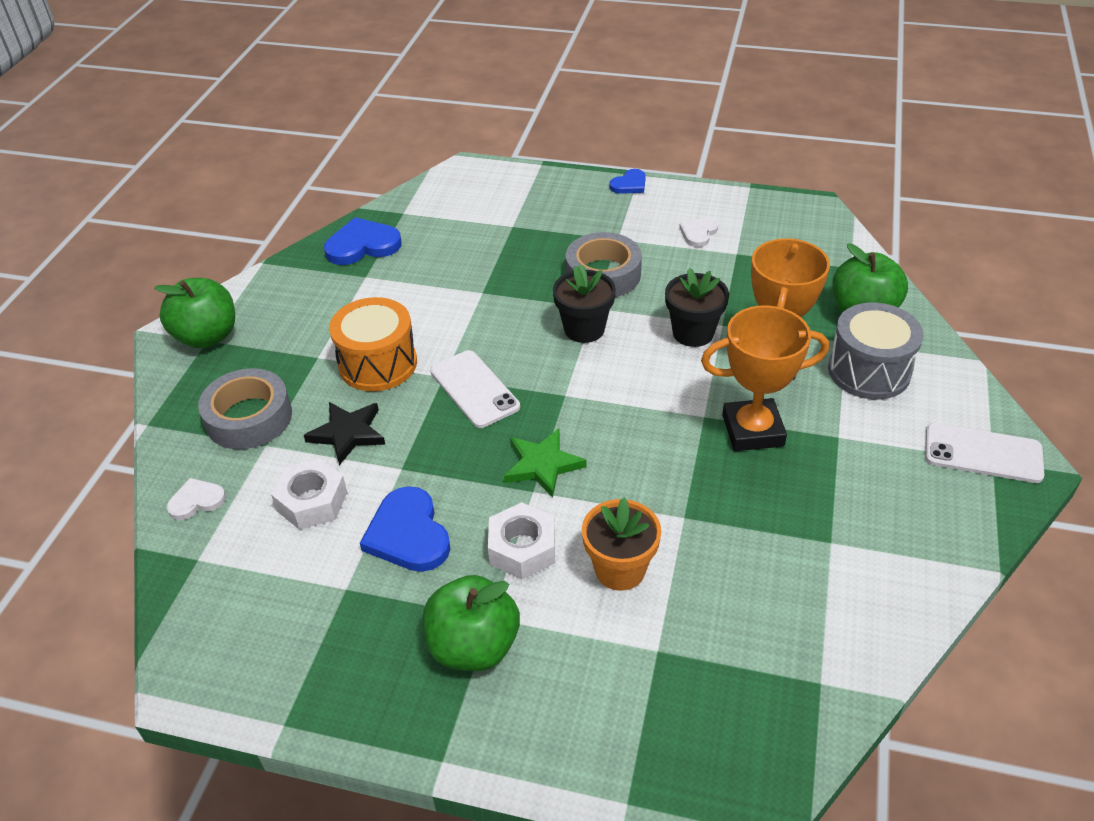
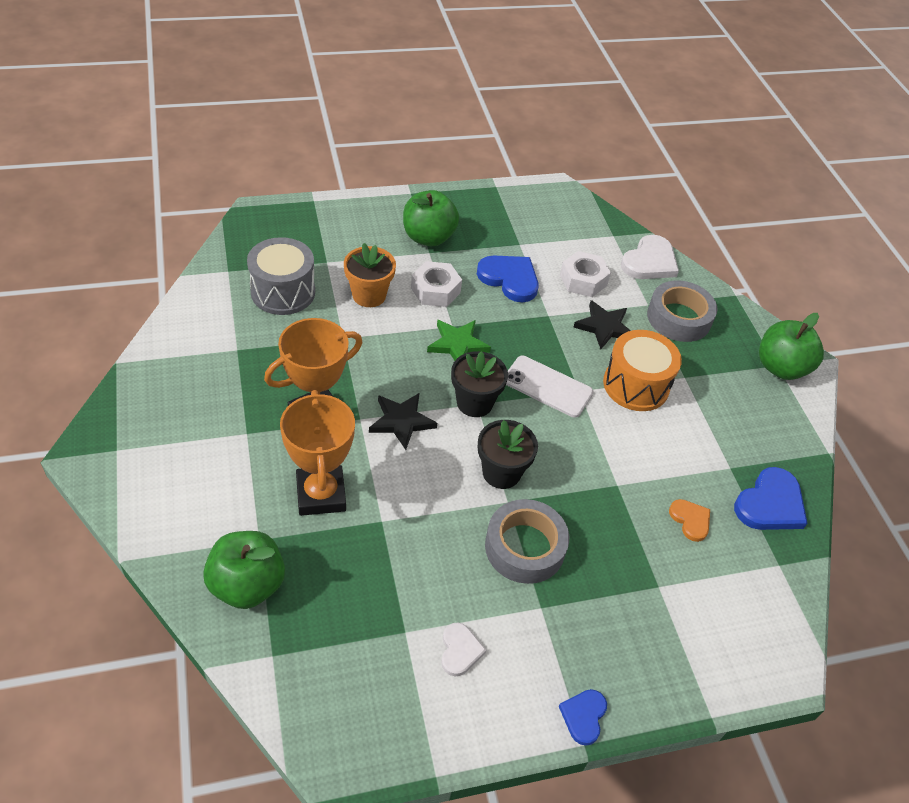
camera: 145 degrees right, 5 degrees up
white heart [167,478,226,520] -> white heart [621,235,679,279], size x1.73
black flower pot [665,268,729,347] -> black flower pot moved to [451,351,508,417]
grey drum [828,303,923,400] -> grey drum moved to [247,237,315,315]
white phone [925,423,1044,483] -> none
none -> black star [369,393,437,450]
none -> orange heart [669,499,710,542]

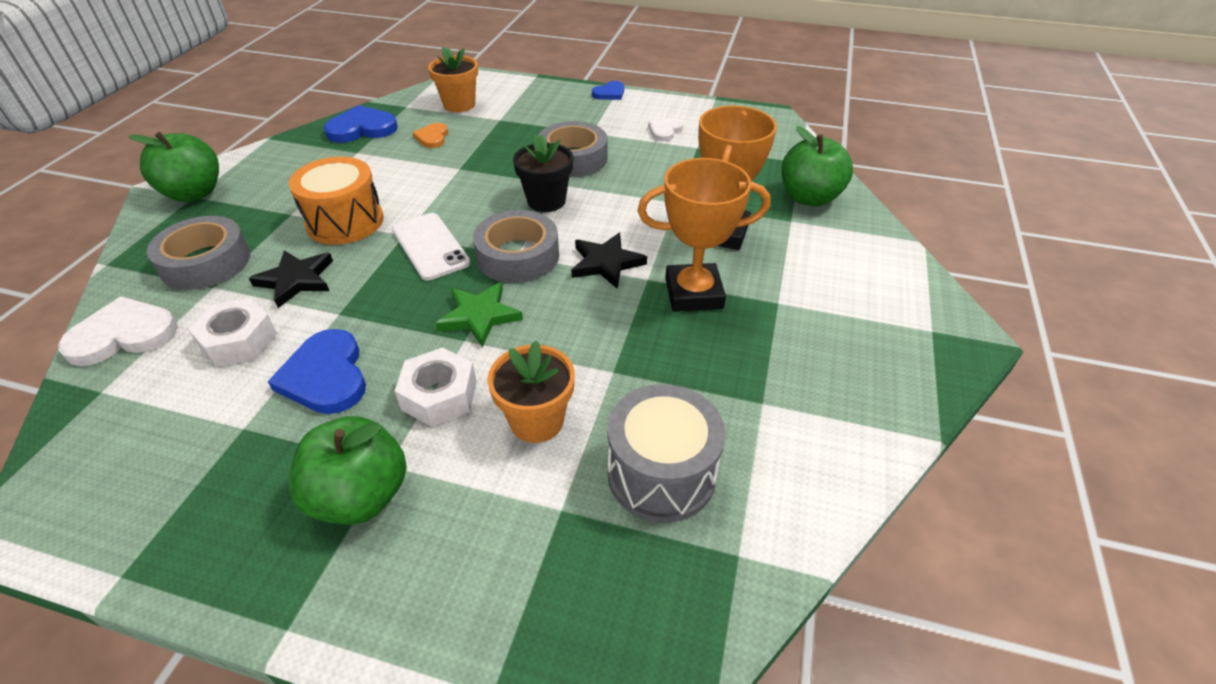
camera: 145 degrees left, 5 degrees down
black flower pot [451,351,508,417] -> grey tape [473,210,559,283]
none -> orange flower pot [428,47,478,112]

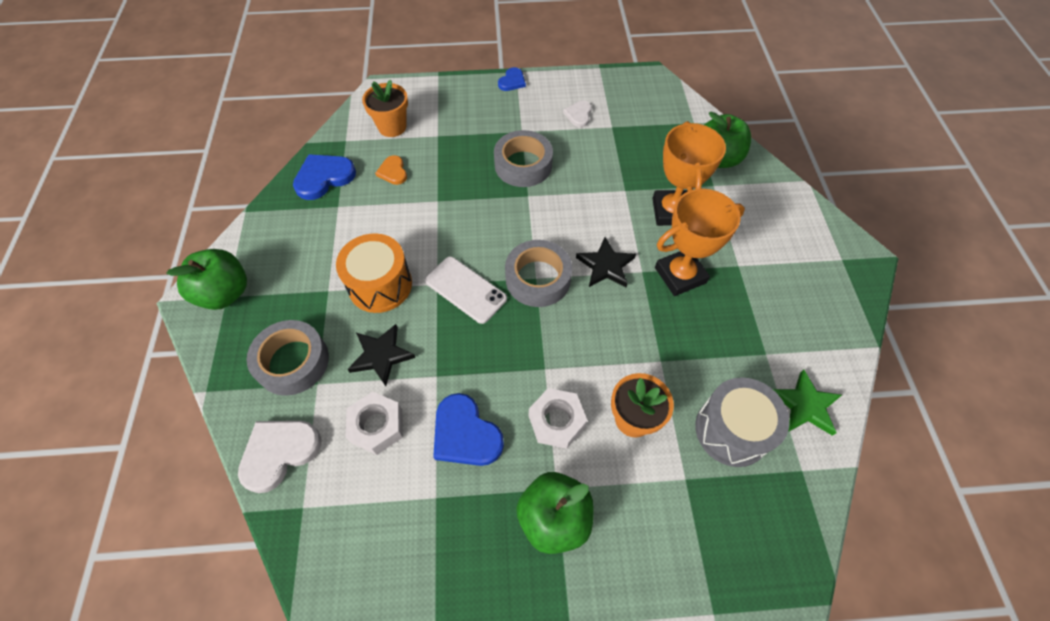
camera: 20 degrees left, 15 degrees up
green star [435,282,523,347] -> green star moved to [773,369,842,436]
black flower pot [513,134,573,212] -> none

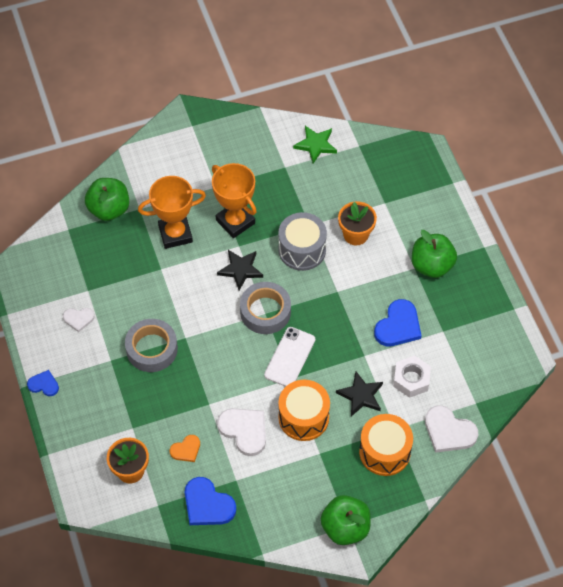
camera: 105 degrees left, 0 degrees up
grey tape [247,320,329,396] -> orange drum [359,414,413,476]
white nut [529,388,587,449] -> none
grey drum [695,377,790,467] -> grey drum moved to [278,212,327,271]
none -> white heart [217,408,266,456]

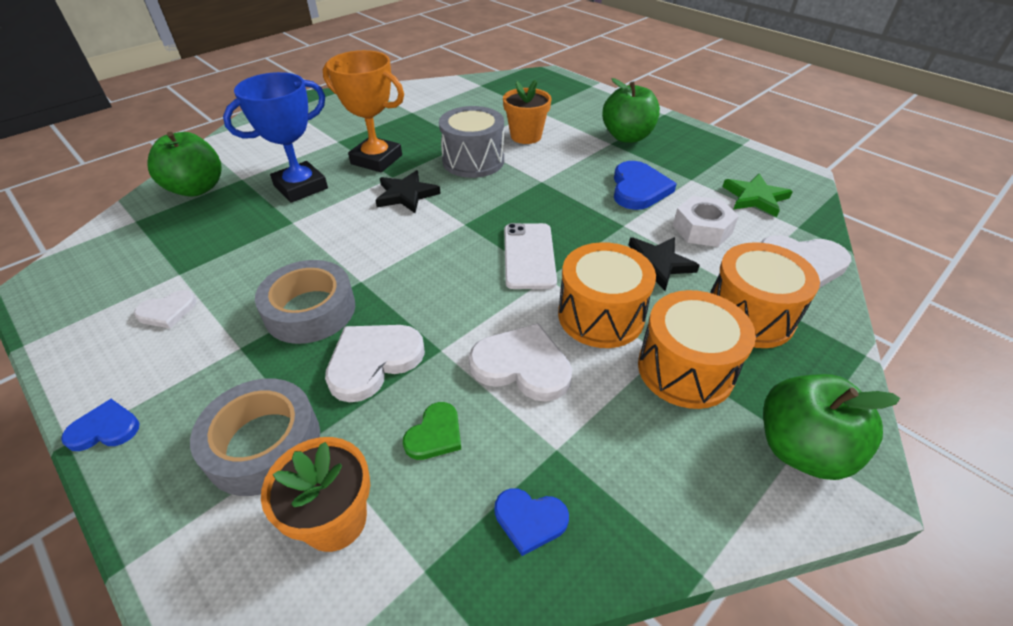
camera: 25 degrees left, 15 degrees down
orange trophy [138,176,206,249] -> blue trophy [223,72,328,203]
orange heart [170,435,200,462] -> green heart [403,402,461,460]
blue heart [185,477,236,525] -> blue heart [495,488,569,556], size x0.58
grey tape [240,282,291,334] -> grey tape moved to [190,378,320,496]
green star [293,126,337,164] -> green star moved to [722,174,793,217]
none -> white heart [325,325,425,402]
none -> orange drum [638,290,756,409]

